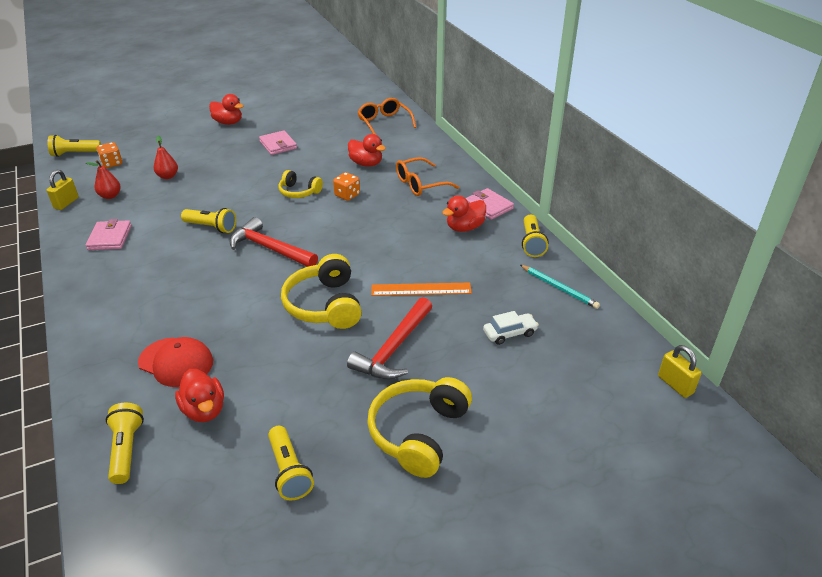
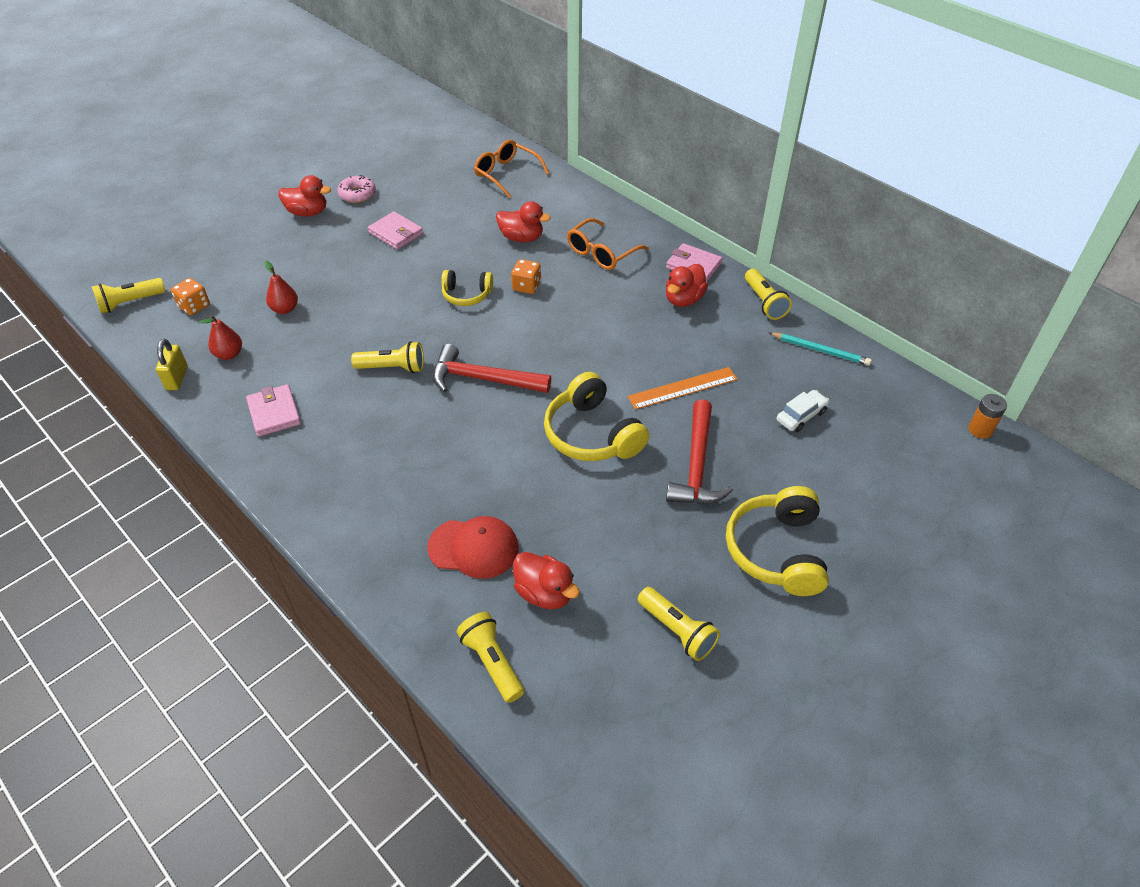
camera: 20 degrees left, 10 degrees up
yellow padlock [658,345,702,398] -> orange battery [968,394,1007,439]
none -> pink donut [337,175,376,203]

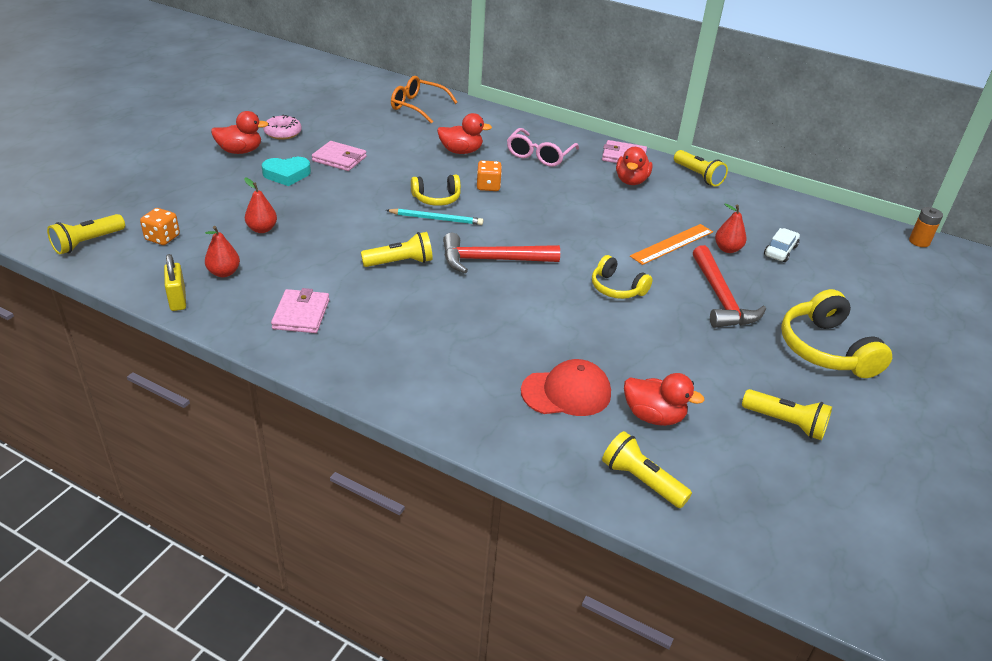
camera: 20 degrees left, 10 degrees down
pink wallet [246,384,301,437] -> pink wallet turned 45 degrees clockwise [271,288,329,333]
yellow headphones [544,372,649,461] -> yellow headphones [592,255,653,299], size x0.60
orange glasses [567,218,649,270] -> pink glasses [507,128,579,167]
turquoise pencil [769,332,872,366] -> turquoise pencil moved to [386,208,483,225]
none -> turquoise heart [262,157,311,186]
none -> red pear [715,203,747,253]

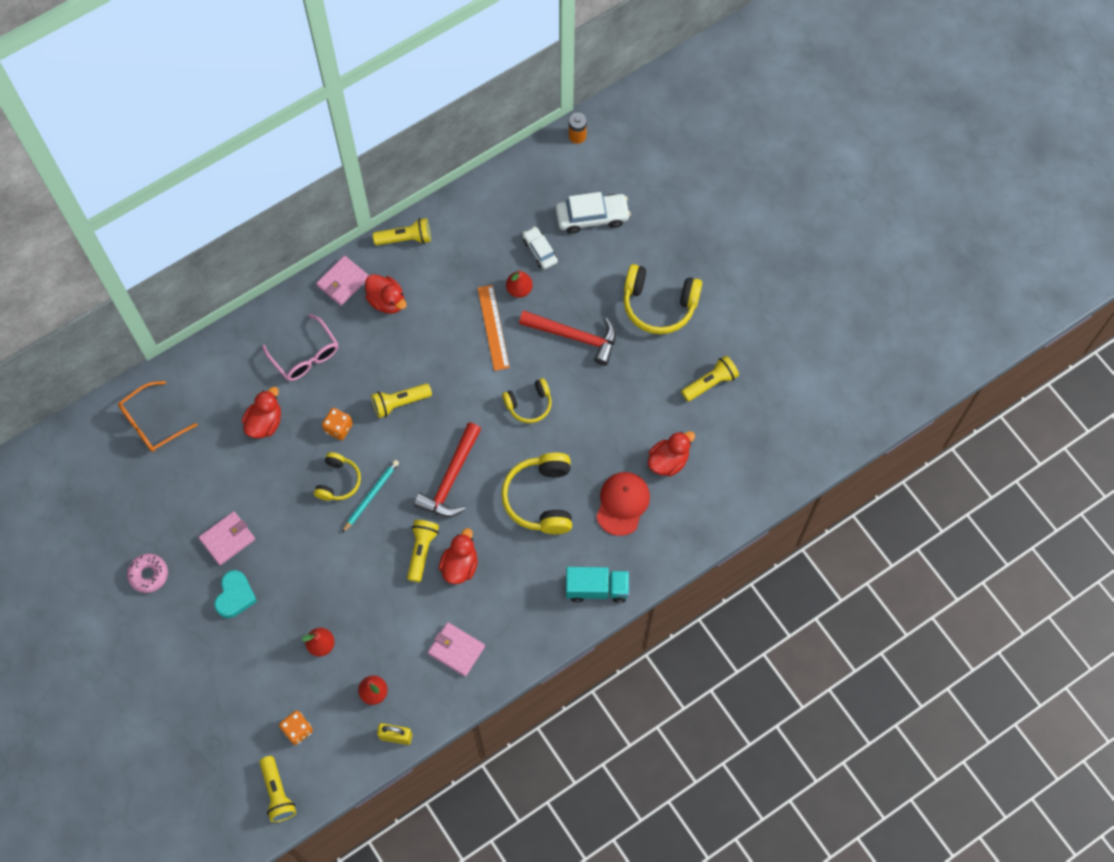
camera: 60 degrees left, 30 degrees up
red duck [211,111,268,154] -> red duck moved to [439,528,478,584]
yellow flashlight [602,431,692,508] -> yellow flashlight moved to [371,383,432,418]
none -> yellow headphones [501,452,572,534]
none -> white car [556,192,631,234]
none -> turquoise truck [566,567,629,603]

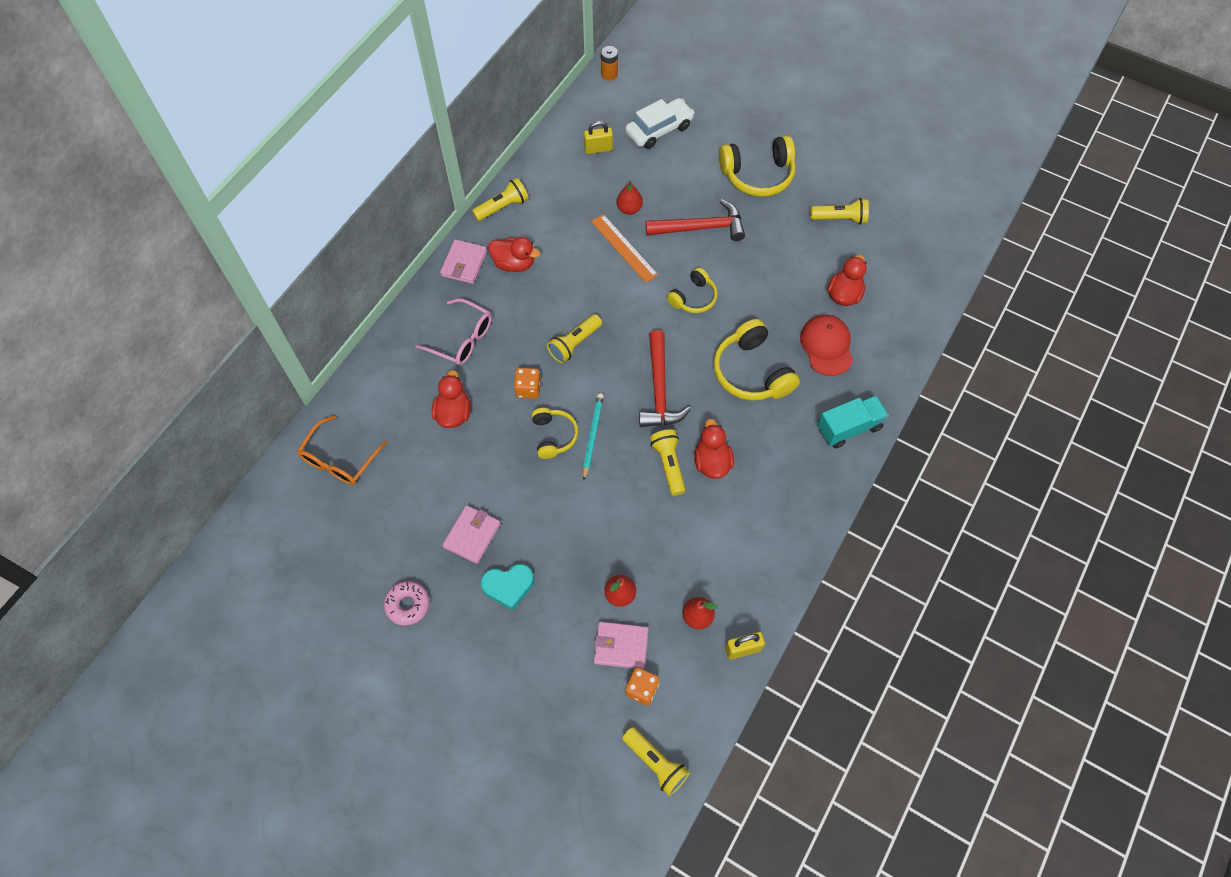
camera: 25 degrees left, 5 degrees down
turquoise heart [214,570,257,618] -> turquoise heart turned 90 degrees clockwise [481,564,534,611]
pink wallet [428,622,485,677] -> pink wallet moved to [594,622,649,669]
white car [523,226,558,269] -> none
yellow flashlight [681,355,739,401] -> yellow flashlight turned 60 degrees clockwise [810,198,869,225]
none -> yellow padlock [584,121,613,154]

